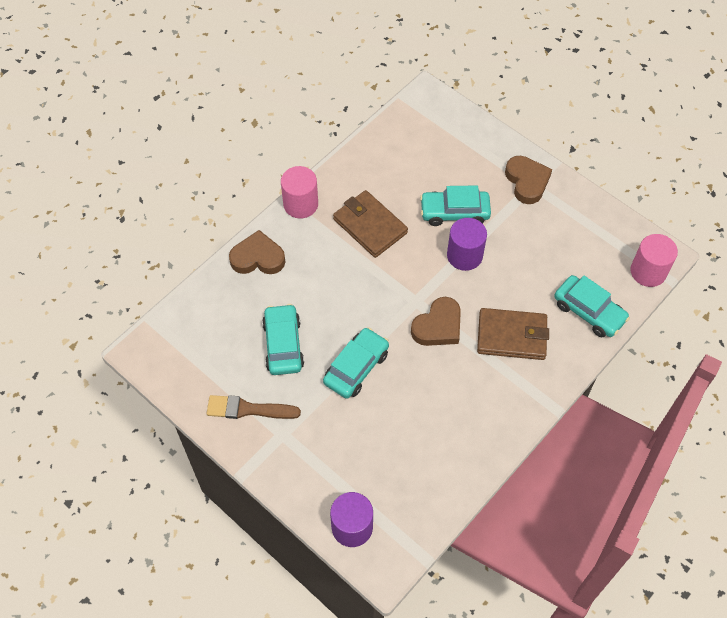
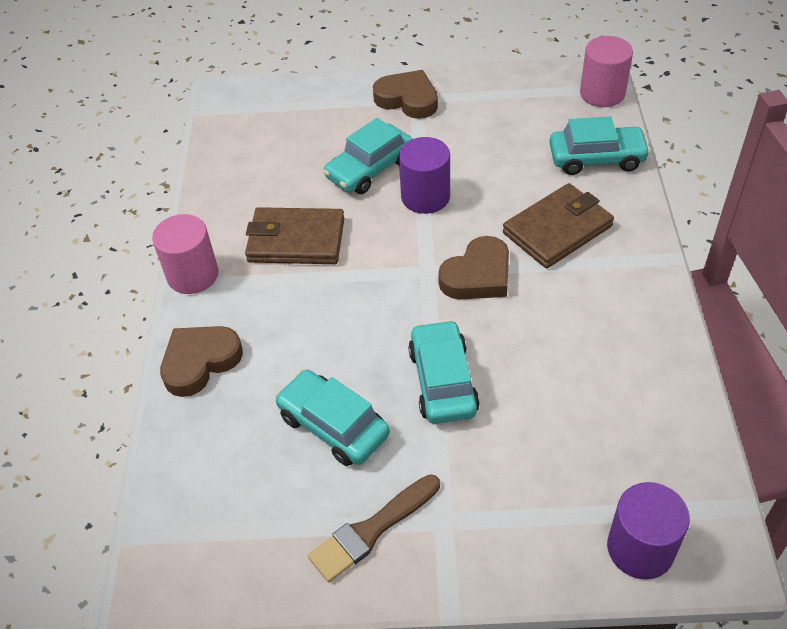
camera: 40 degrees left, 10 degrees down
brown heart [411,297,461,346] -> brown heart turned 45 degrees clockwise [438,236,509,300]

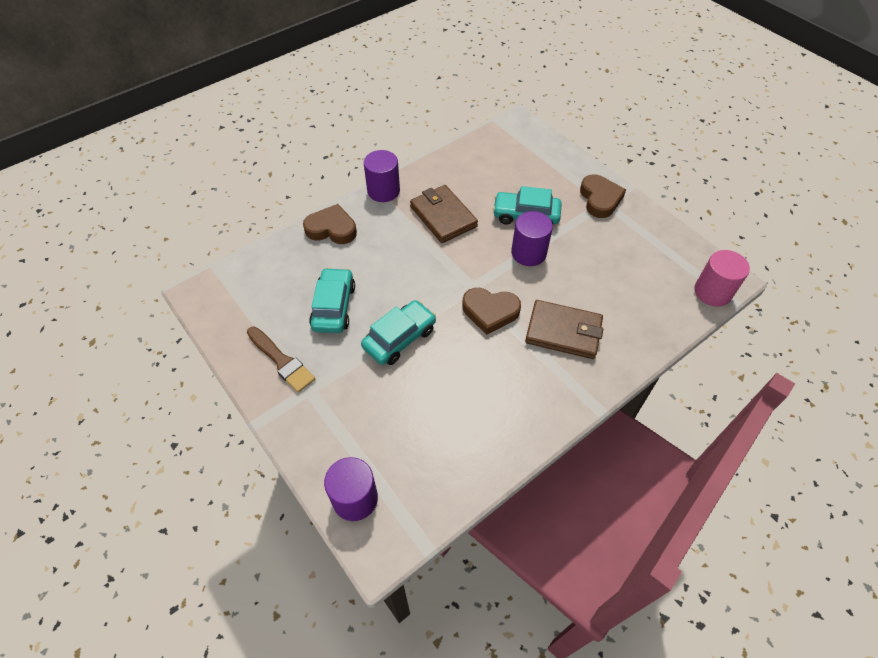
camera: 50 degrees right, 5 degrees up
pink cylinder [152,214,218,294] -> purple cylinder [364,150,400,202]
brown brush [308,474,440,582] -> brown brush turned 150 degrees counterclockwise [247,326,315,393]
turquoise car [549,116,651,175] -> none

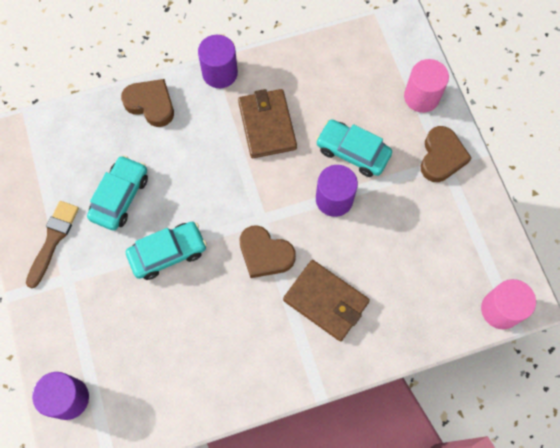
camera: 20 degrees right, 15 degrees up
brown brush [247,326,315,393] -> brown brush turned 135 degrees counterclockwise [26,201,79,288]
none -> pink cylinder [404,59,449,113]

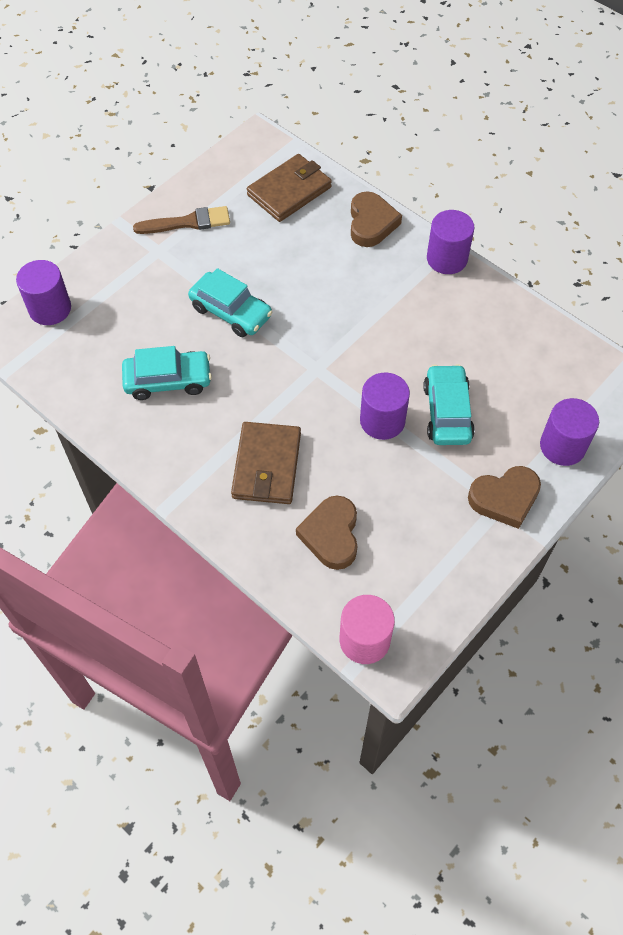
camera: 60 degrees right, 10 degrees down
turquoise car [87,155,148,231] -> turquoise car moved to [122,346,212,400]
brown wallet [238,89,297,158] -> brown wallet moved to [247,154,332,222]
brown heart [239,225,296,278] -> brown heart moved to [296,496,357,570]
pink cylinder [404,59,449,113] -> purple cylinder [540,398,599,466]

